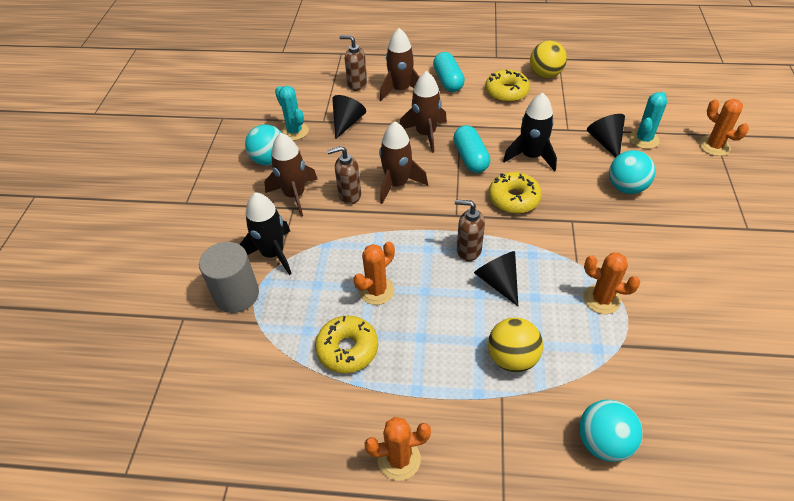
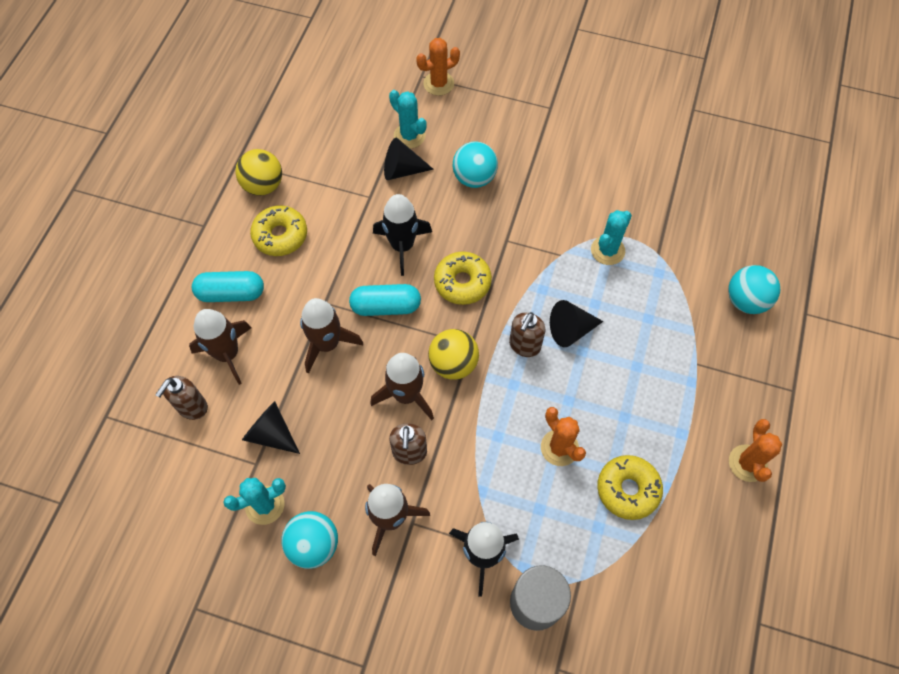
camera: 80 degrees left, 15 degrees up
yellow ball [488,318,543,372] -> yellow ball moved to [428,329,479,380]
orange cactus [583,253,640,314] -> turquoise cactus [591,210,632,265]

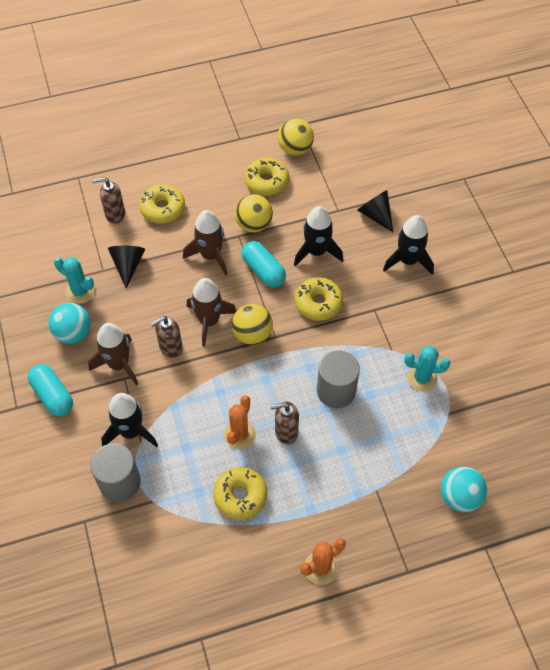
camera: 55 degrees right, 5 degrees down
brown rocket [189,309,252,385] -> yellow donut [139,184,185,224]
turquoise capsule [192,271,264,302] -> turquoise capsule moved to [28,364,73,416]
turquoise cactus [389,90,427,148] -> none
orange cactus [416,38,460,96] -> none
turquoise ball [453,141,498,188] -> black rocket [383,215,434,275]
brown soap dispenser [509,312,545,357] -> brown soap dispenser moved to [270,402,299,444]
black cone [550,300,603,347] -> grey cylinder [317,350,360,408]
none -> yellow ball [234,194,273,233]

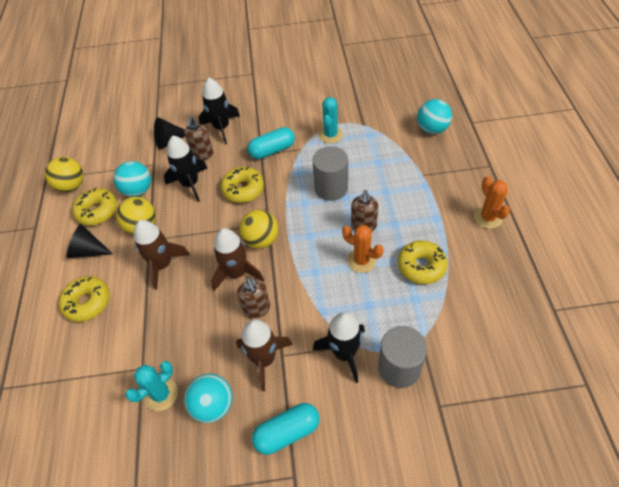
camera: 75 degrees left, 5 degrees down
brown soap dispenser [92,177,125,224] -> brown soap dispenser moved to [184,117,213,160]
black cone [108,246,145,288] -> black cone moved to [67,224,113,258]
turquoise capsule [241,241,286,287] -> turquoise capsule moved to [248,127,295,159]
none -> turquoise ball [113,161,151,197]

